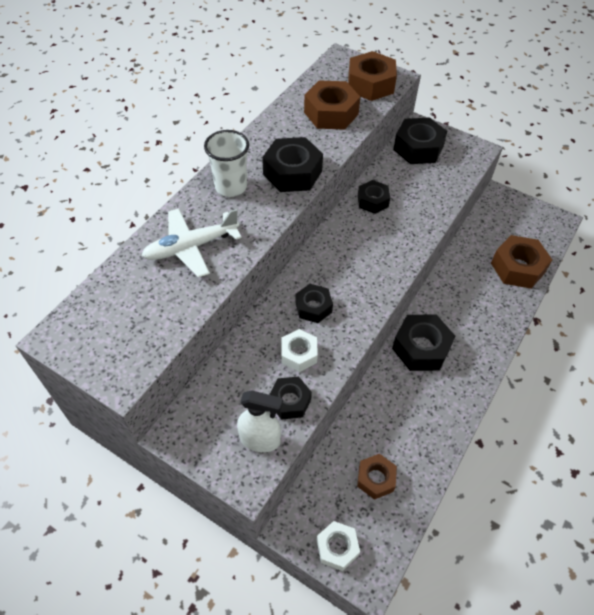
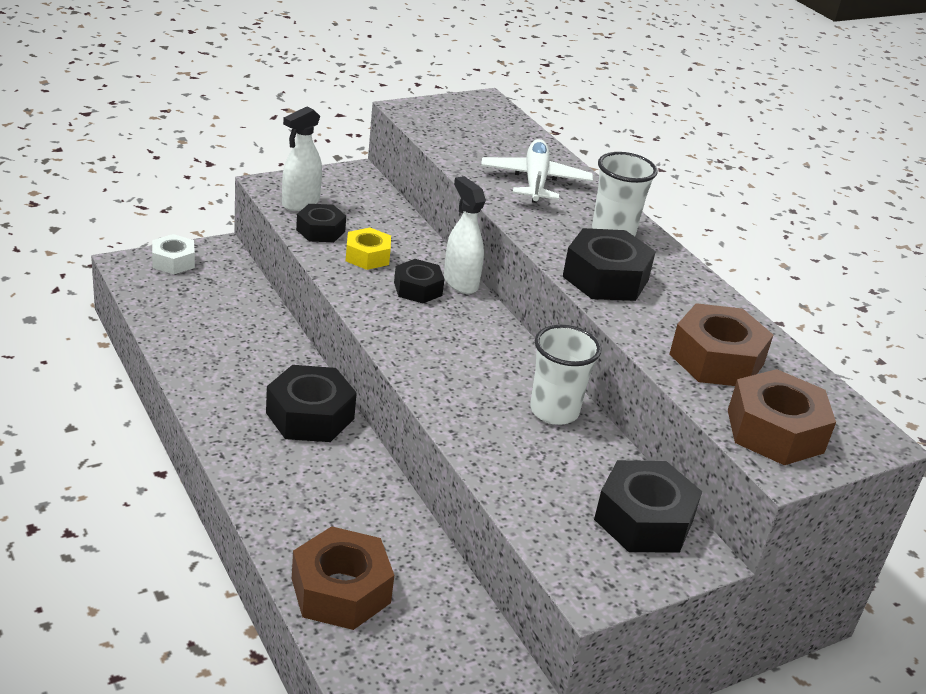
camera: 115 degrees right, 20 degrees down
white nut [281,329,318,372] -> yellow nut [346,228,391,270]
brown nut [357,454,397,500] -> none
black nut [358,180,390,214] -> white cup [530,325,602,425]
none -> white spray bottle [444,176,486,294]

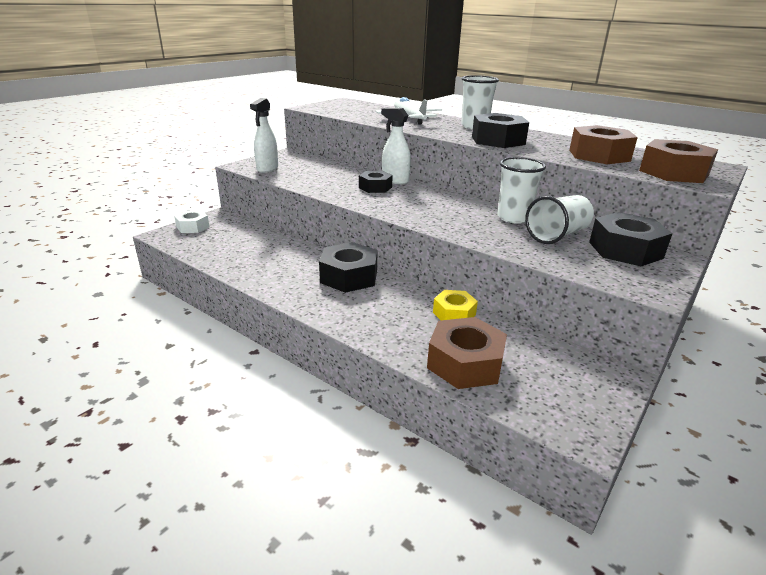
camera: 20 degrees left, 5 degrees down
black nut [296,204,346,242] -> none
yellow nut [346,228,391,270] -> yellow nut moved to [433,290,478,320]
none -> white cup [525,195,594,244]

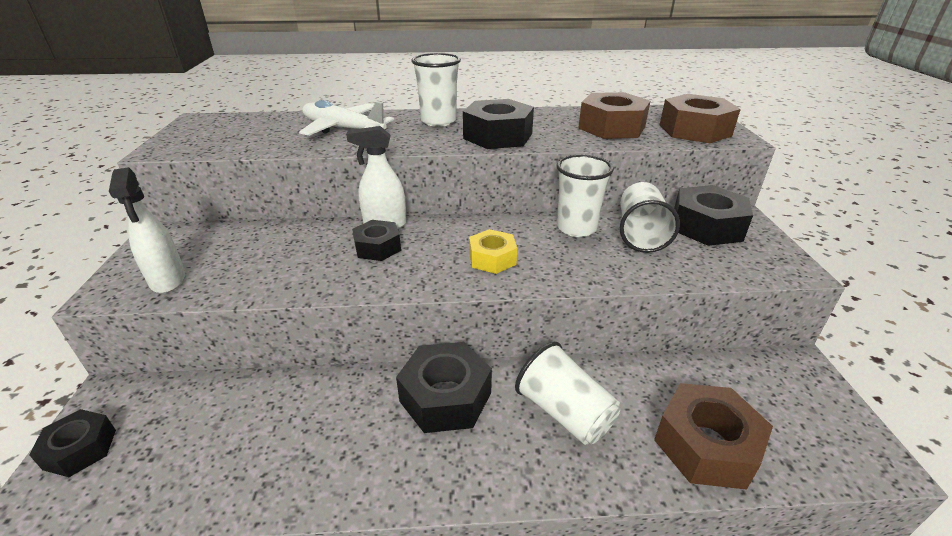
camera: 40 degrees left, 5 degrees up
white nut [174,210,210,233] -> black nut [29,409,116,477]
yellow nut [433,290,478,320] -> yellow nut moved to [469,229,517,274]
none -> white cup [515,342,620,445]

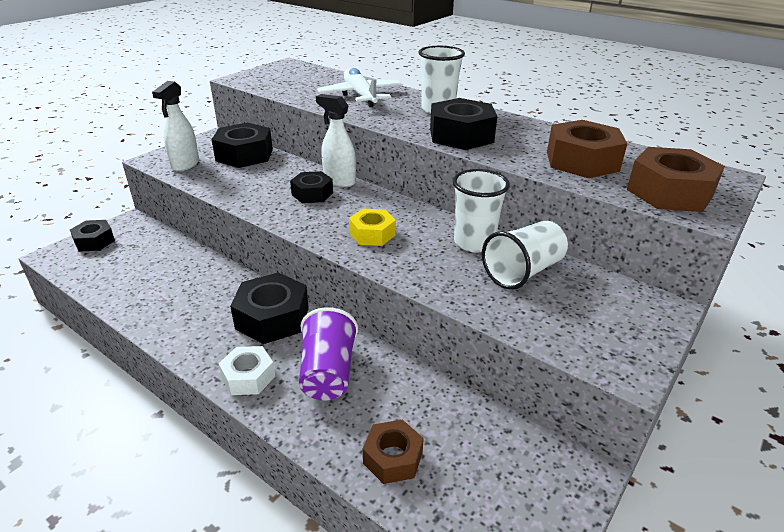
camera: 40 degrees right, 0 degrees up
white cup [515,342,620,445] -> purple cup [299,307,358,400]
brown nut [654,383,773,490] -> brown nut [363,420,424,484], size x0.62
black nut [674,185,753,246] -> black nut moved to [211,123,273,168]
none -> white nut [218,346,275,395]

